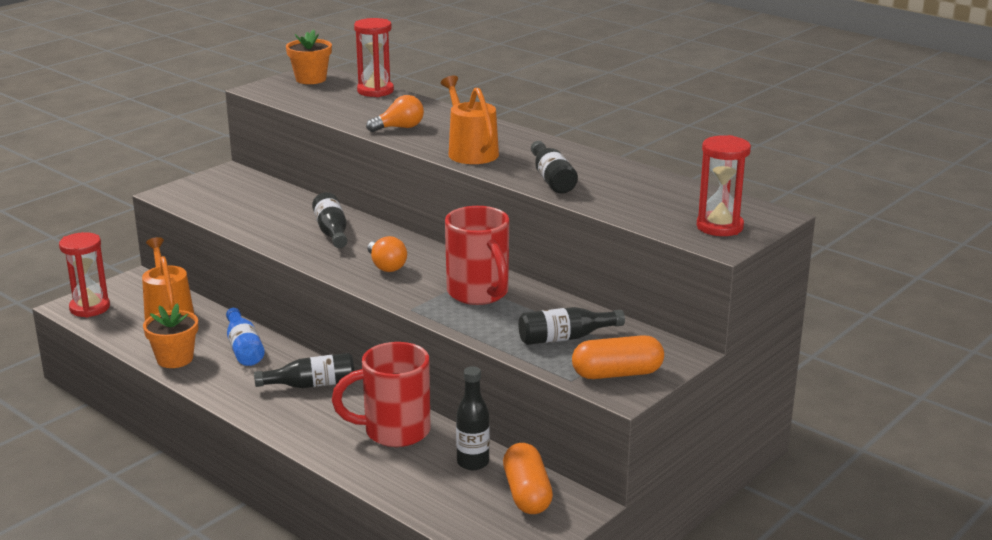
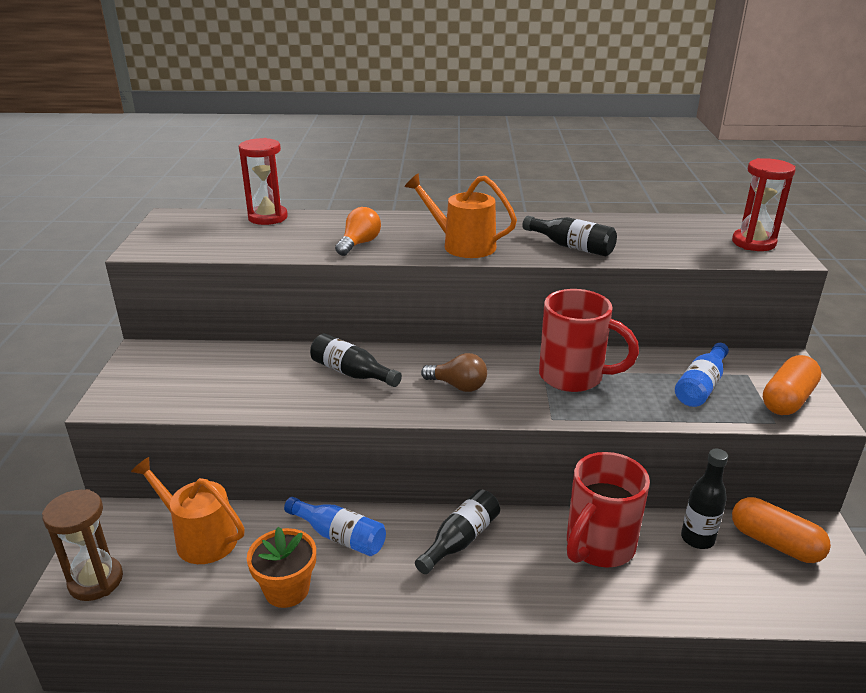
camera: 40 degrees left, 5 degrees up
red hourglass [59,232,110,318] -> brown hourglass [42,489,123,601]
orange flower pot [286,29,332,84] -> none
orange light bulb [368,236,407,272] -> brown light bulb [421,353,487,392]
black bottle [518,307,625,345] -> blue bottle [675,343,729,407]

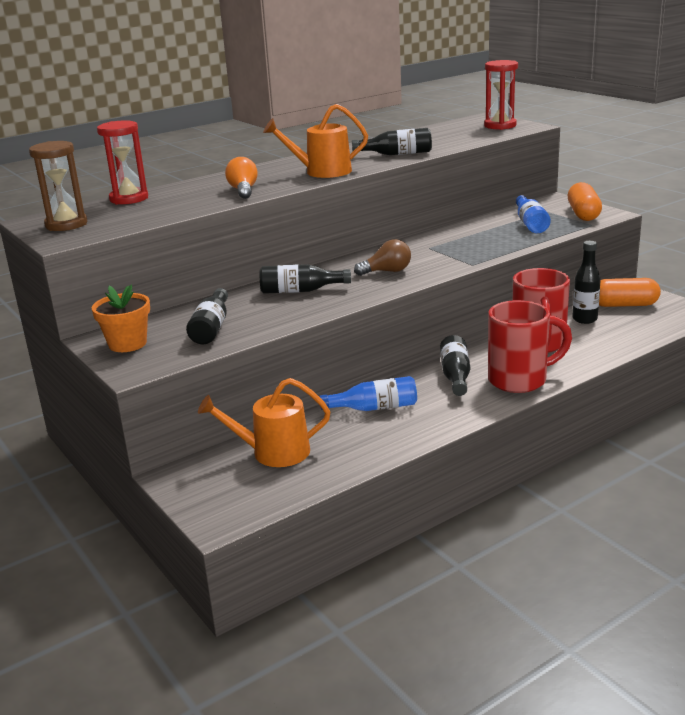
camera: 35 degrees left, 5 degrees down
brown hourglass [42,489,123,601] -> brown hourglass moved to [29,141,87,231]
orange flower pot [247,527,316,608] -> orange flower pot moved to [91,285,150,352]
red mug [539,289,639,392] -> red mug moved to [488,300,572,393]
none -> black bottle [186,288,228,344]

